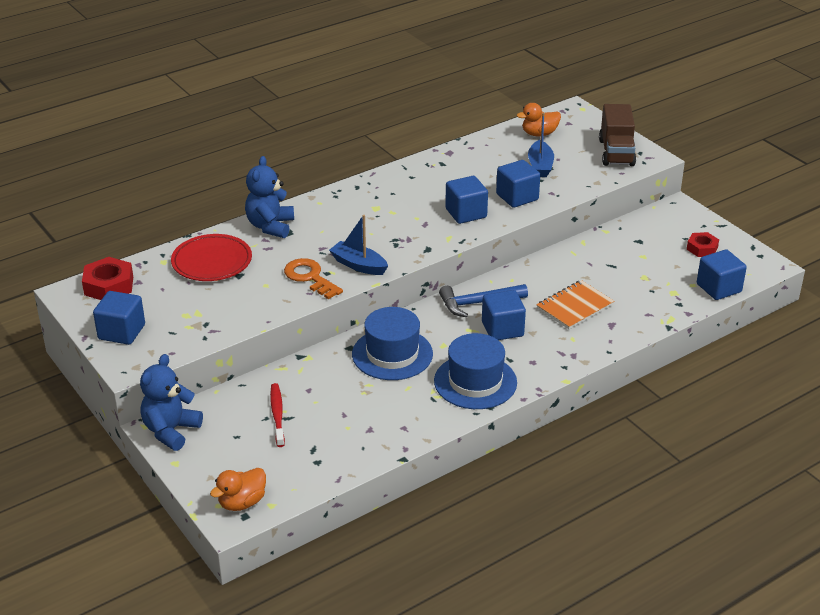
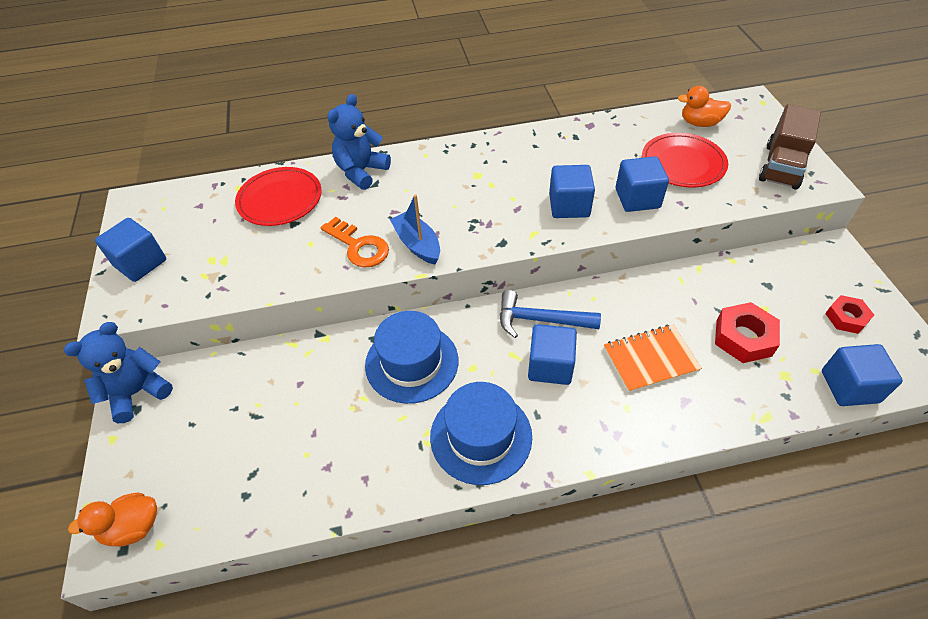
camera: 25 degrees right, 15 degrees up
red nut [82,257,133,300] -> red nut moved to [715,302,780,363]
red toothbrush [270,383,285,447] -> none
orange key [284,258,343,299] -> orange key turned 150 degrees clockwise [321,217,389,268]
blue boat [528,112,554,177] -> red plate [642,133,728,187]

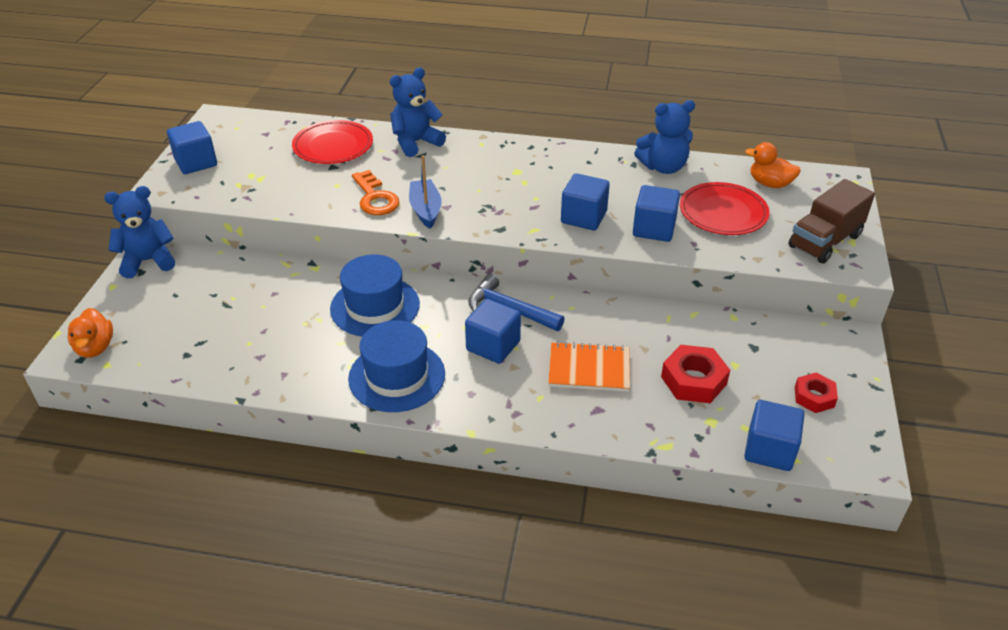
camera: 20 degrees right, 10 degrees down
orange duck [68,493,157,547] -> orange duck turned 105 degrees counterclockwise [68,308,113,358]
none -> blue teddy bear [634,100,695,174]

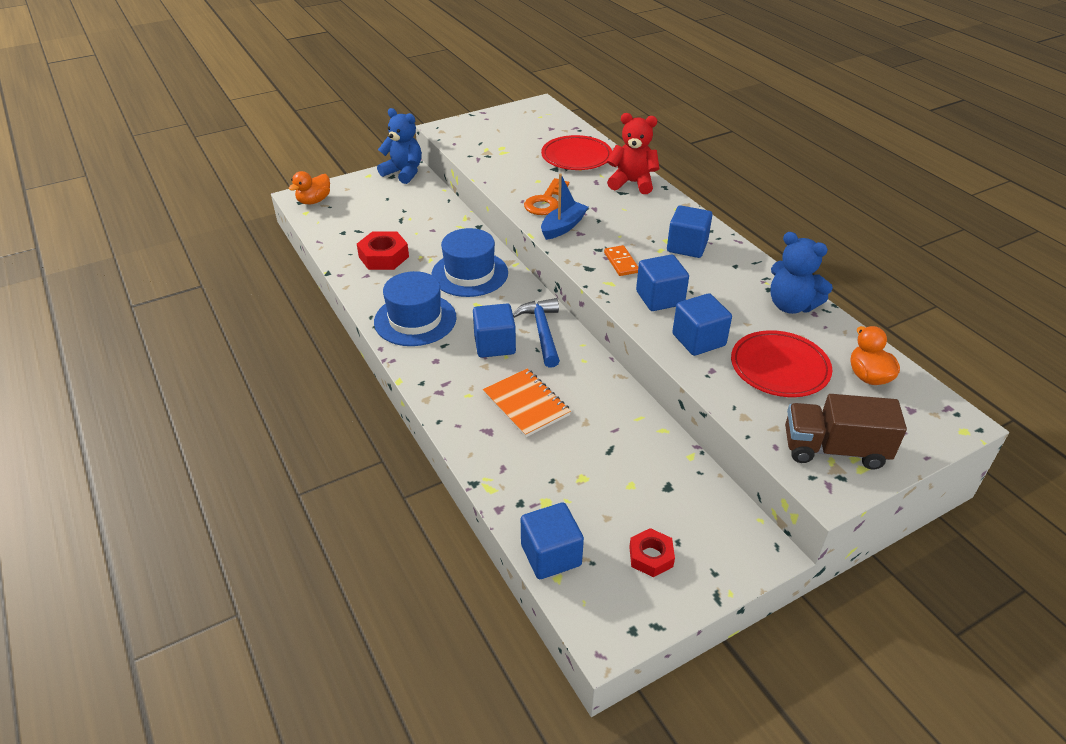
camera: 50 degrees right, 0 degrees up
blue cube [167,121,217,174] -> blue cube moved to [667,205,712,258]
blue teddy bear [390,67,446,157] -> red teddy bear [607,113,660,194]
red nut [661,345,730,403] -> red nut moved to [357,231,409,270]
none -> orange domino [604,245,638,276]

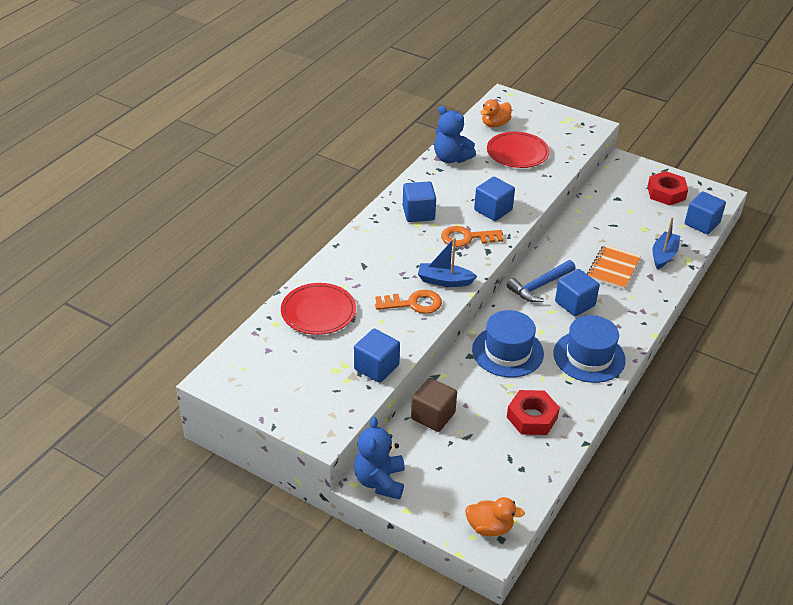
camera: 120 degrees left, 0 degrees up
orange domino [604,245,638,276] -> orange key [441,226,504,247]
red teddy bear [607,113,660,194] -> none
red nut [629,528,675,577] -> red nut [647,171,688,206], size x1.54
blue cube [672,293,732,356] -> blue cube moved to [354,329,400,383]
blue teddy bear [770,232,833,314] -> blue teddy bear turned 120 degrees clockwise [434,106,476,163]
brown truck [785,394,907,470] -> none
none -> brown cube [411,378,457,432]
none -> blue boat [653,217,680,269]

